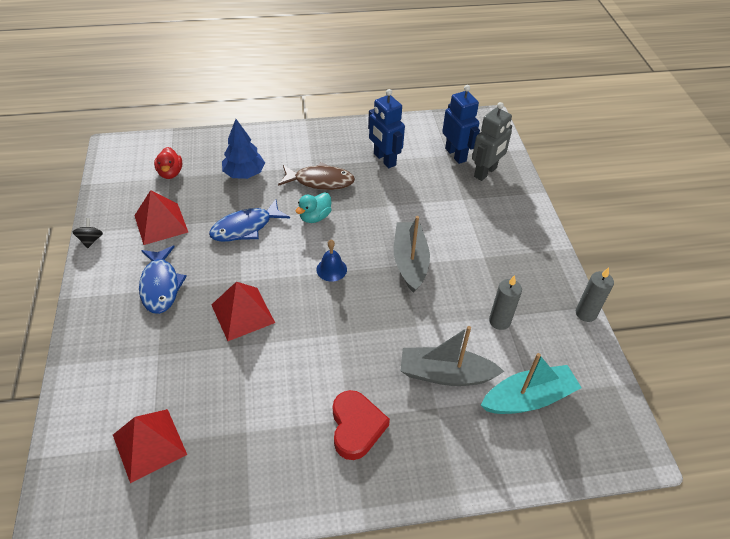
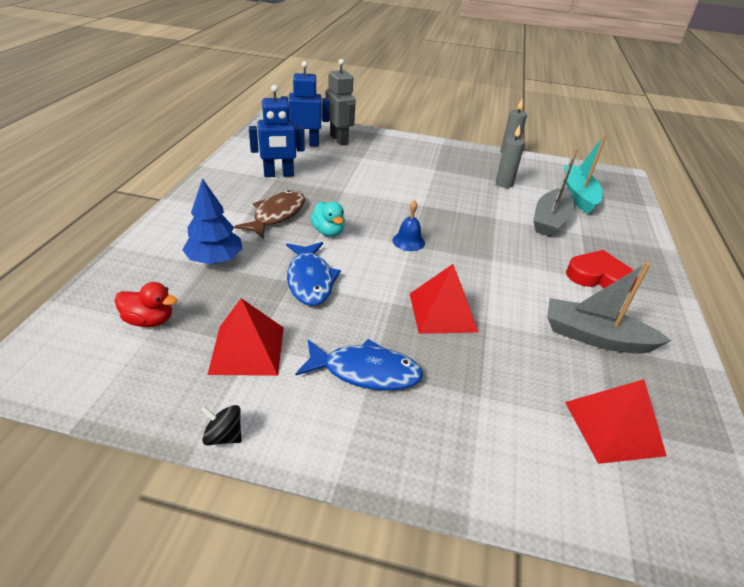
camera: 70 degrees left, 10 degrees down
grey boat [394,216,430,293] -> grey boat moved to [547,262,672,354]

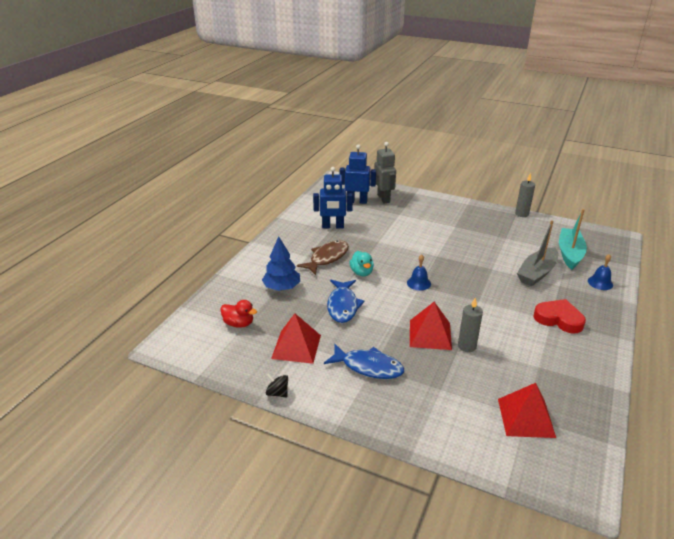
camera: 15 degrees right, 5 degrees down
grey candle [495,125,525,188] -> grey candle moved to [458,298,483,352]
grey boat [547,262,672,354] -> none
none -> blue bell [588,254,613,290]

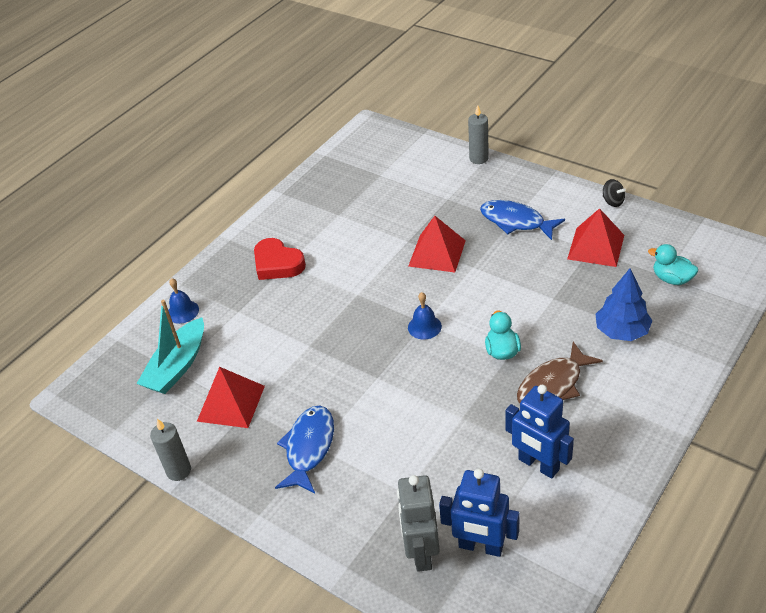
camera: 165 degrees left, 10 degrees up
red duck [220,300,257,328] -> turquoise duck [648,244,698,285]
blue robot [313,167,353,229] -> blue robot turned 150 degrees counterclockwise [505,385,574,479]
blue fish [327,280,365,323] -> blue fish moved to [275,406,334,493]
grey candle [458,298,483,352] -> grey candle moved to [468,105,489,164]
red pyramid [498,383,556,438] -> red pyramid moved to [197,367,265,428]
grey boat [517,220,558,286] -> none

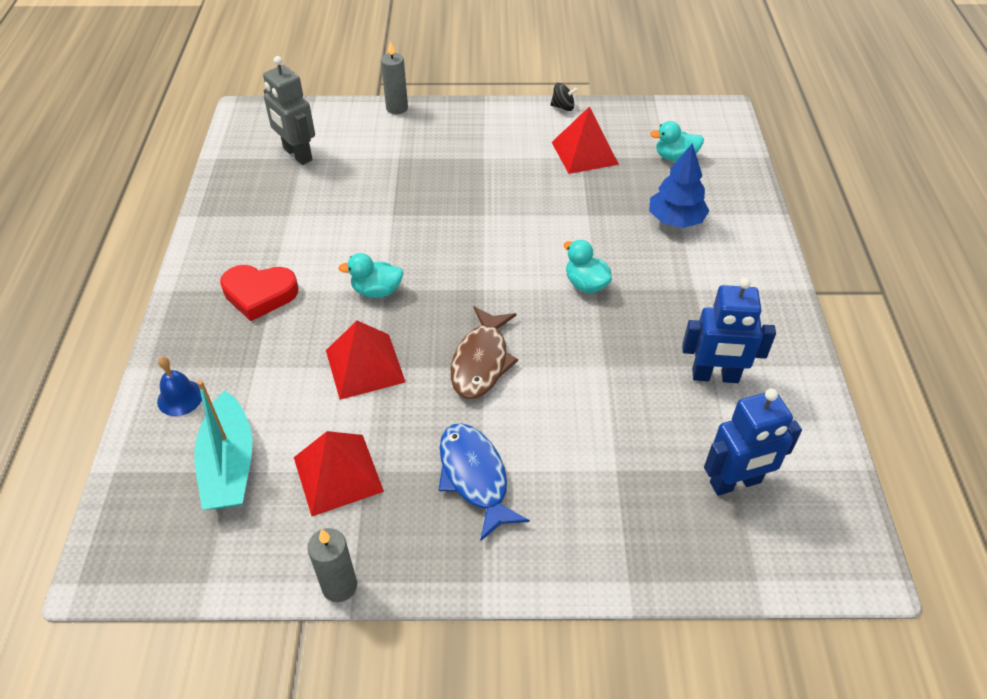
camera: 40 degrees left, 5 degrees up
grey robot [397,475,440,572] -> grey robot moved to [263,56,315,165]
red pyramid [408,216,466,272] -> red pyramid moved to [326,321,405,400]
blue bell [408,292,442,340] -> none
blue fish [480,200,565,240] -> none
brown fish [517,342,603,403] -> brown fish moved to [451,306,518,399]
none -> turquoise duck [338,253,403,298]

